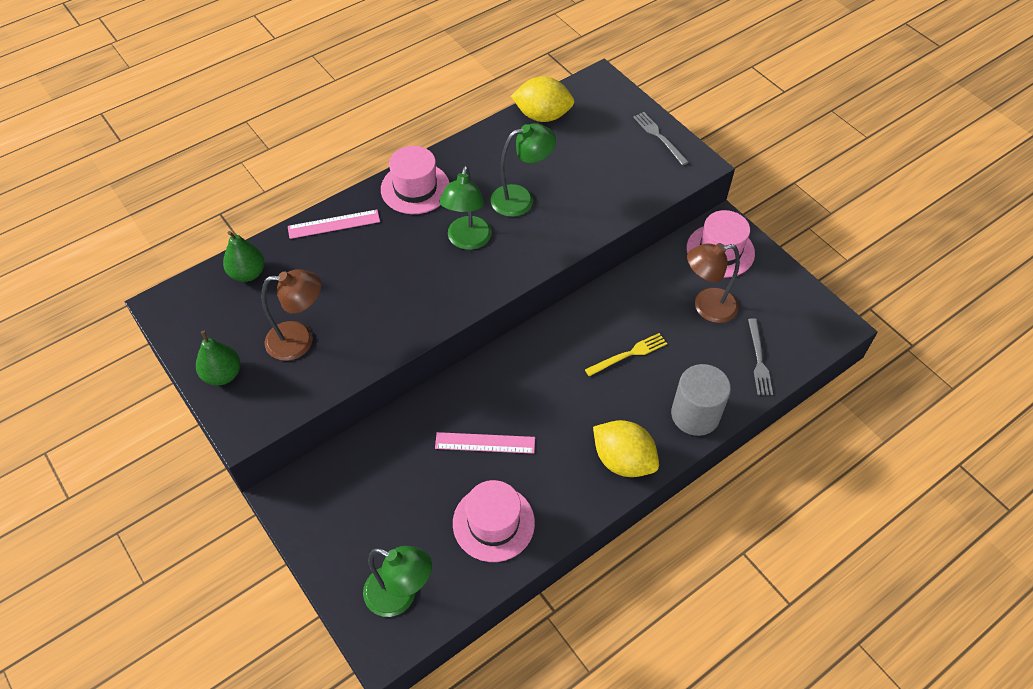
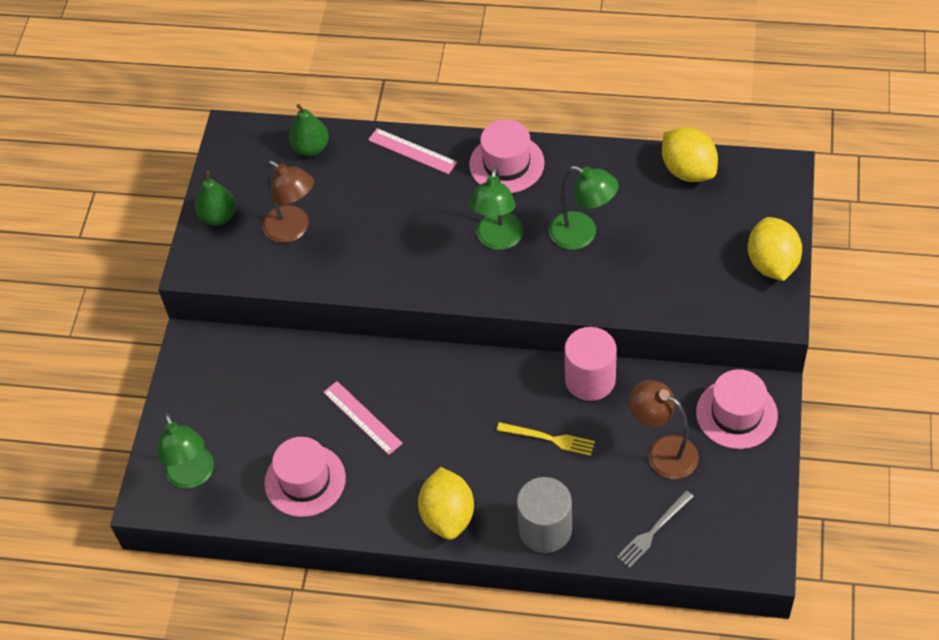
camera: 50 degrees right, 0 degrees up
green lamp [439,166,492,250] -> green lamp turned 45 degrees counterclockwise [469,167,523,250]
grey fork [633,112,689,166] -> yellow lemon [748,217,802,281]
none -> pink cylinder [564,327,617,401]

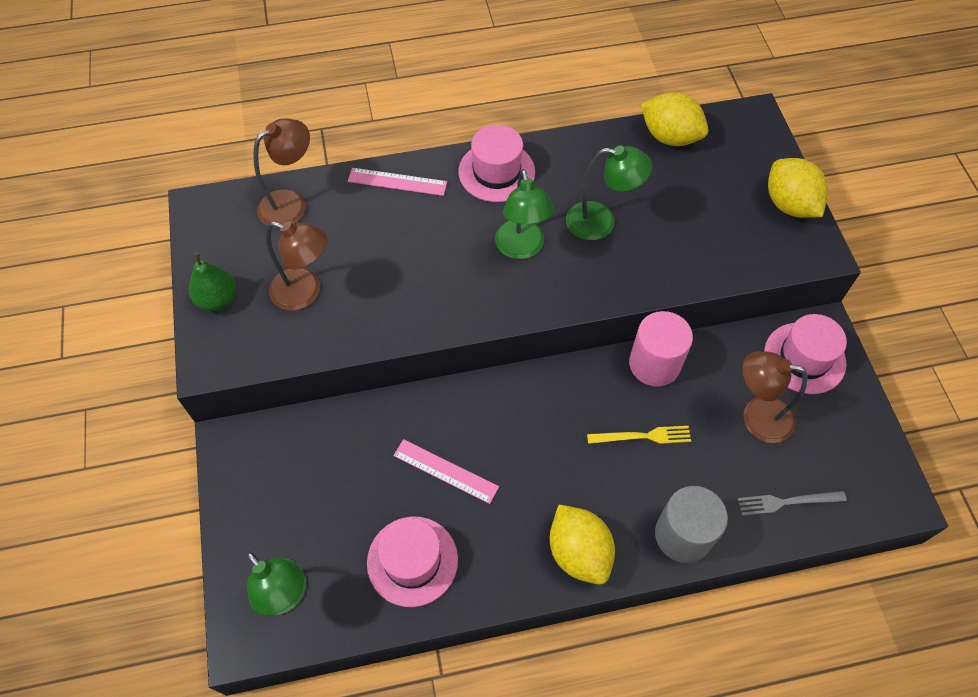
camera: 25 degrees left, 5 degrees up
green pear [289,104,329,156] -> brown lamp [253,118,310,228]
grey fork [617,491,694,568] -> grey fork turned 60 degrees clockwise [738,491,847,516]

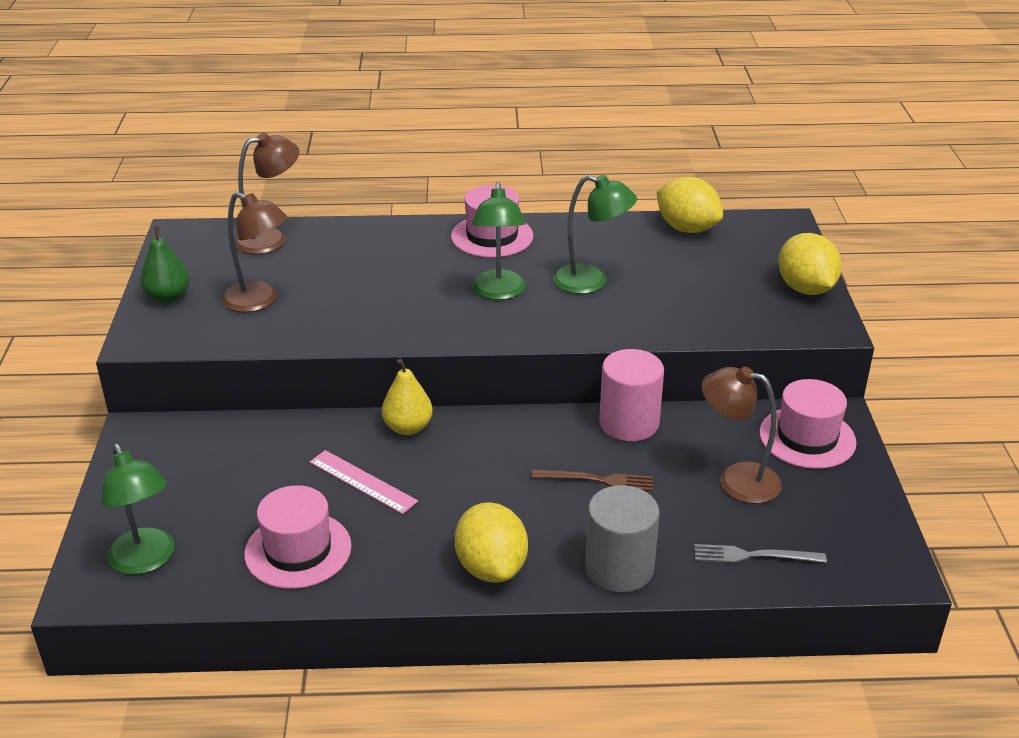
camera: 10 degrees right, 25 degrees down
pink ruler [348,168,447,196] -> none
yellow fork [587,426,691,444] -> brown fork [532,470,653,491]
none -> yellow pear [382,359,433,435]

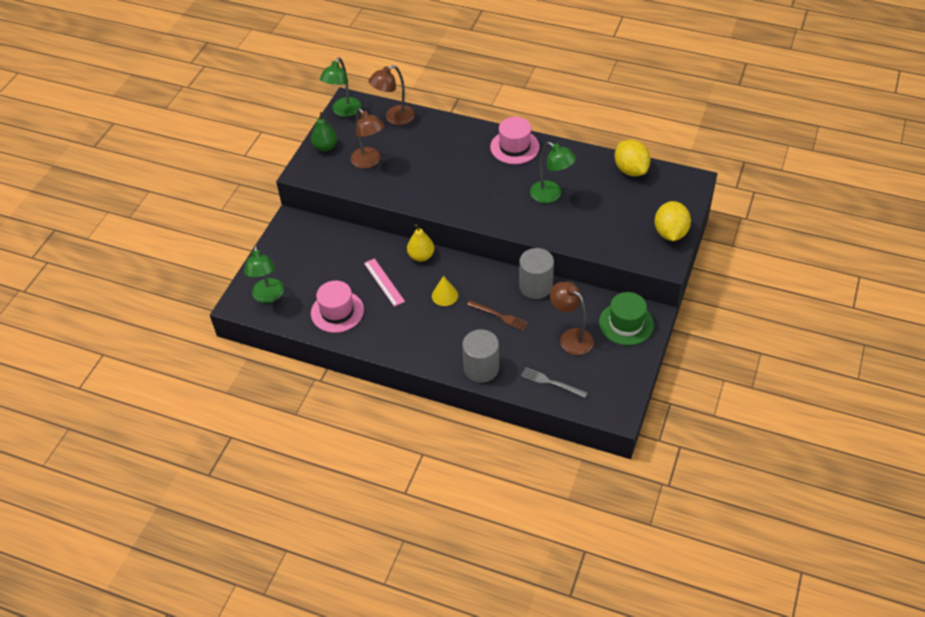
camera: 25 degrees right, 15 degrees up
brown lamp [234,133,299,254] -> brown lamp turned 150 degrees clockwise [368,65,415,125]
yellow lemon [455,502,528,582] -> none
green lamp [472,182,526,300] -> green lamp moved to [320,57,361,117]
pink cylinder [599,349,664,441] -> grey cylinder [519,248,554,299]
pink hat [759,379,856,469] -> green hat [599,292,654,345]
none -> yellow cone [432,276,458,306]

